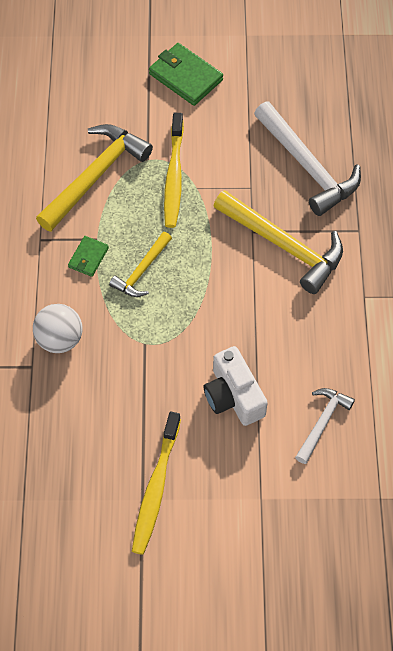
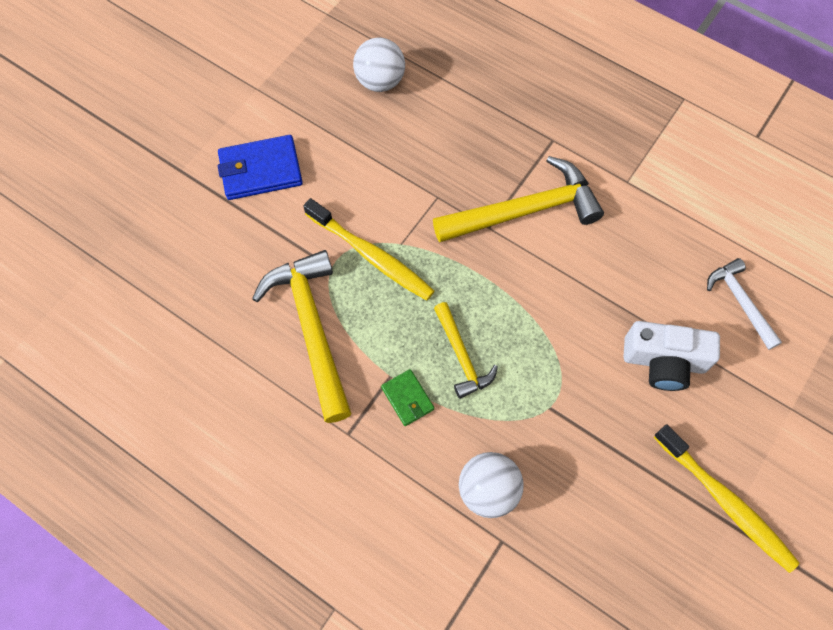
camera: 55 degrees left, 5 degrees up
green wallet [149,43,223,106] -> blue wallet [218,135,303,200]
white hammer [254,102,361,216] -> none
none -> white ball [353,37,405,92]

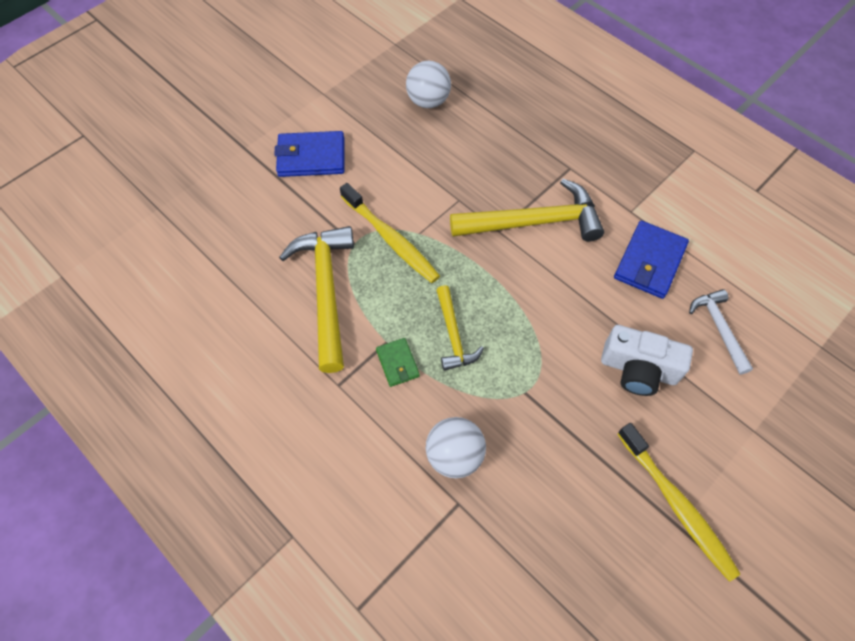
camera: 10 degrees right, 5 degrees down
none -> blue wallet [614,221,689,299]

